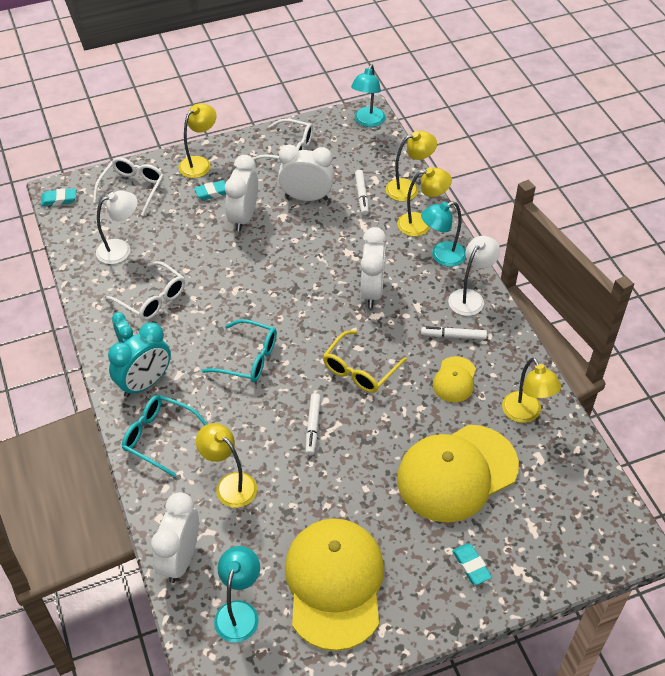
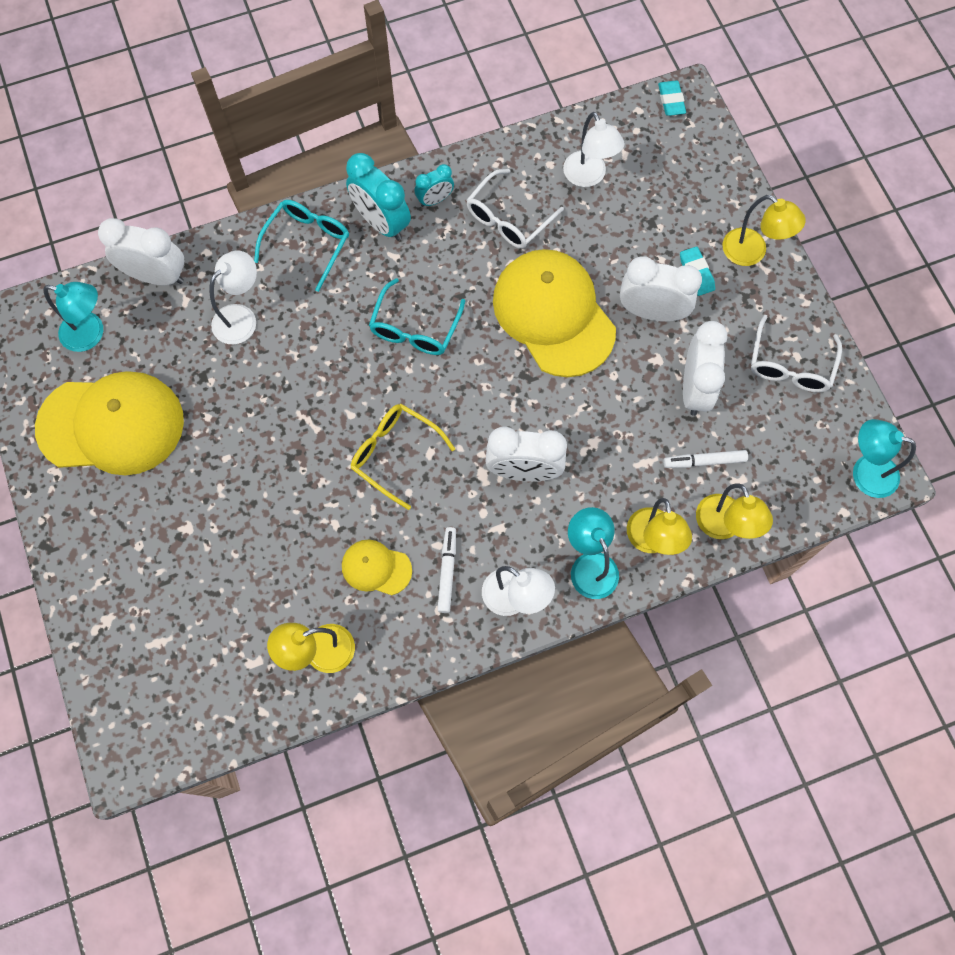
camera: 90 degrees right, 20 degrees up
white glasses [93,157,164,216] -> none
yellow lamp [196,423,257,508] -> white lamp [210,250,257,344]
white marker [306,393,321,455] -> none
yellow cap [397,425,519,523] -> yellow cap moved to [493,249,616,377]
turquoise eraser [452,543,492,585] -> none

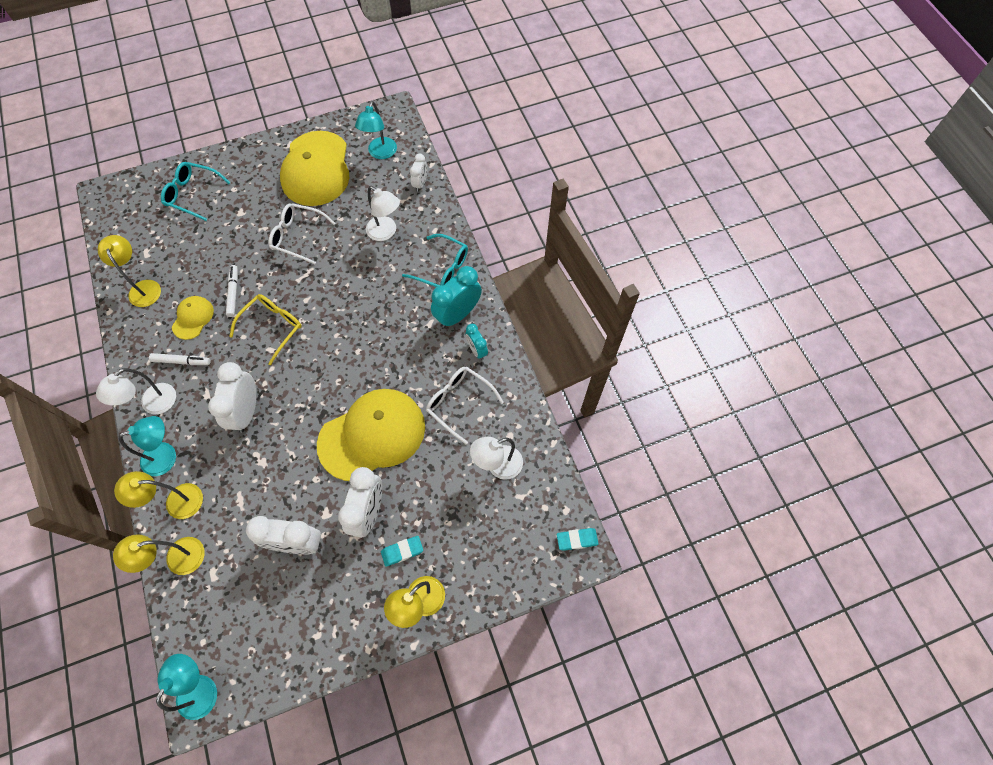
camera: 90 degrees right, 5 degrees down
white clock [98,218,184,285] -> white clock [410,153,427,192], size x0.56
turquoise glasses [369,278,465,355] -> turquoise glasses moved to [161,162,231,221]
white marker [663,450,748,468] -> white marker moved to [226,265,238,317]
white glasses [751,315,842,393] -> white glasses moved to [269,203,336,264]

